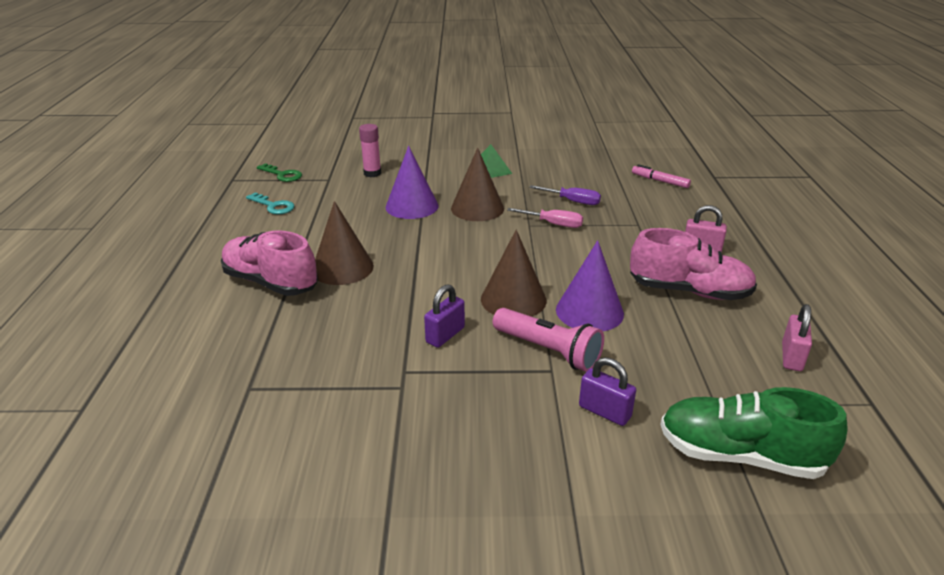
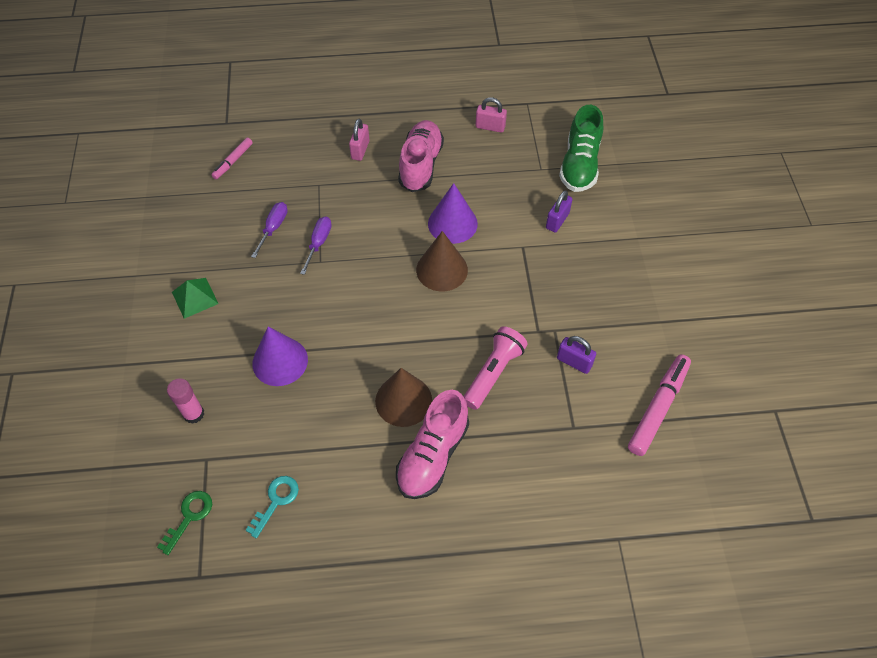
camera: 95 degrees left, 25 degrees up
purple padlock [424,284,465,348] -> purple padlock moved to [557,336,596,374]
brown cone [451,148,504,221] -> none
pink flashlight [493,308,604,372] -> pink flashlight moved to [463,326,528,410]
pink screwdriver [507,208,583,228] -> purple screwdriver [300,216,332,275]
none -> pink marker [628,354,691,456]

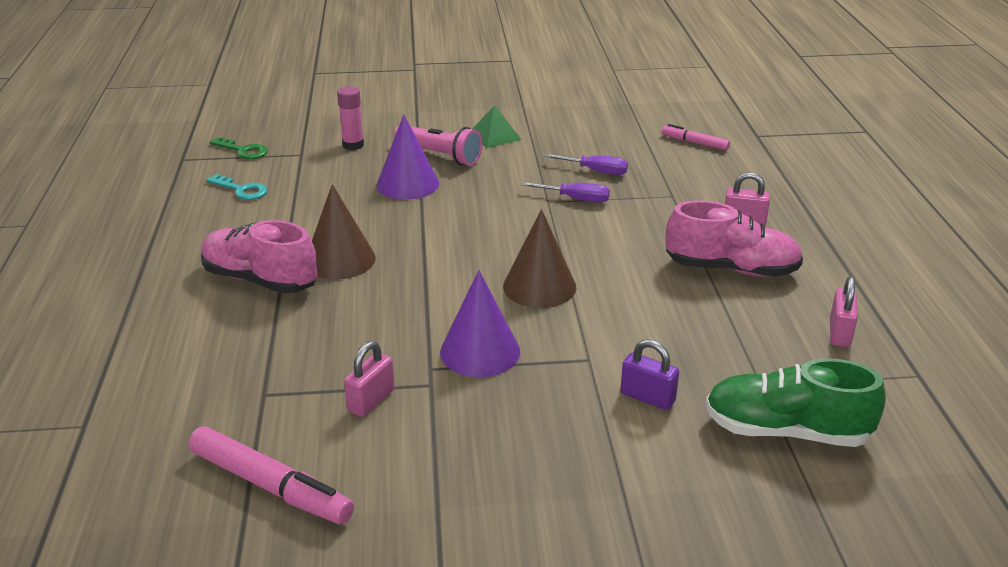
camera: 90 degrees right, 25 degrees down
purple cone [428,183,478,244] -> purple cone moved to [440,270,520,377]
pink flashlight [463,326,528,410] -> pink flashlight moved to [394,126,483,165]
purple padlock [557,336,596,374] -> pink padlock [344,341,395,417]

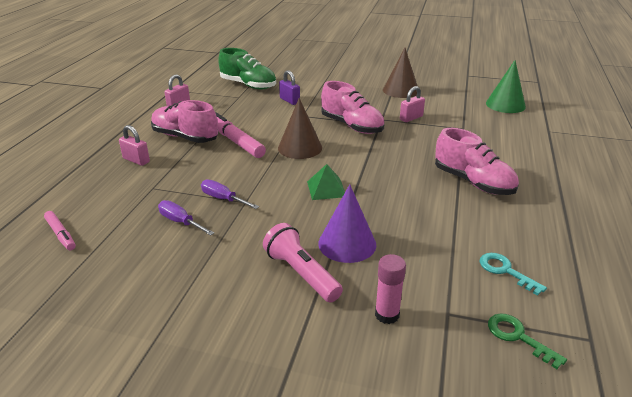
camera: 160 degrees left, 0 degrees up
pink marker [189,426,354,525] -> pink marker moved to [215,112,266,158]
brown cone [312,184,376,280] -> brown cone moved to [383,48,418,98]
purple cone [440,270,520,377] -> pink shoe [321,81,385,134]
green pyramid [472,105,521,148] -> green pyramid moved to [307,164,345,200]
none -> green cone [486,60,526,113]

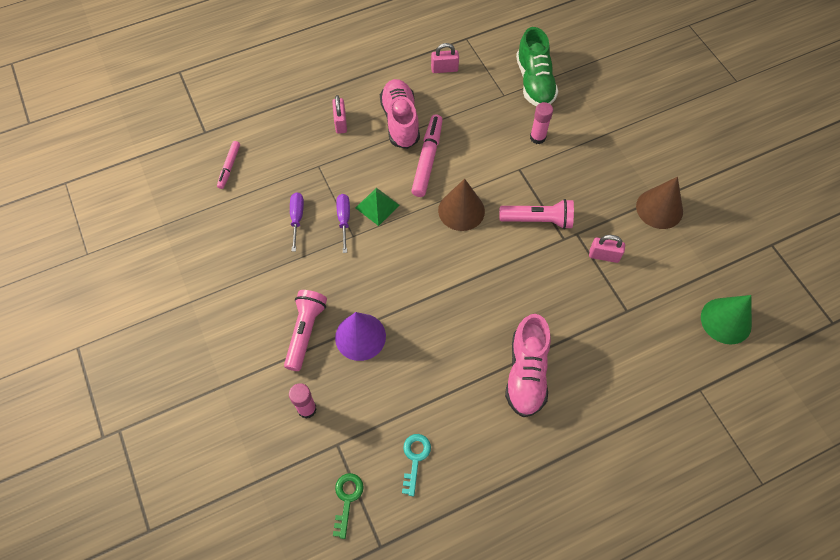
camera: 50 degrees right, 30 degrees up
purple padlock [279,70,300,105] -> pink glue stick [530,102,553,144]
green pyramid [307,164,345,200] -> green pyramid moved to [355,188,400,226]
pink shoe [321,81,385,134] -> pink flashlight [499,199,574,229]

